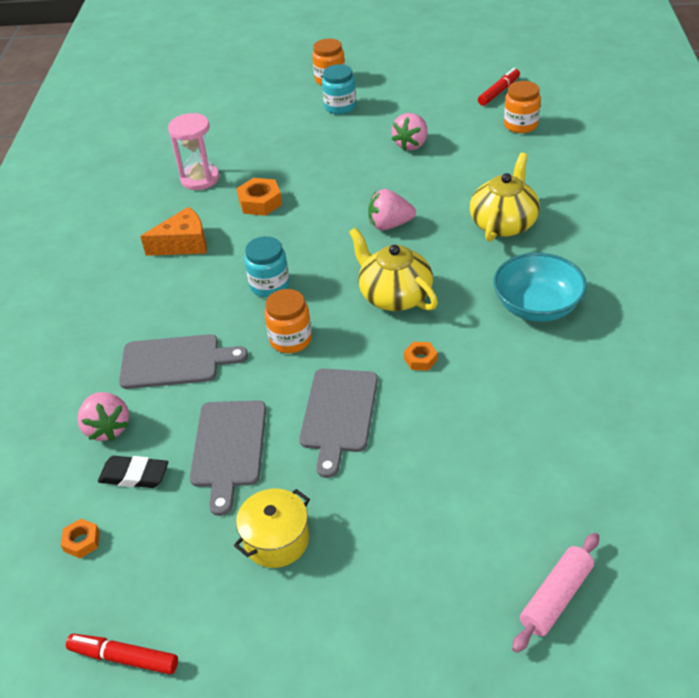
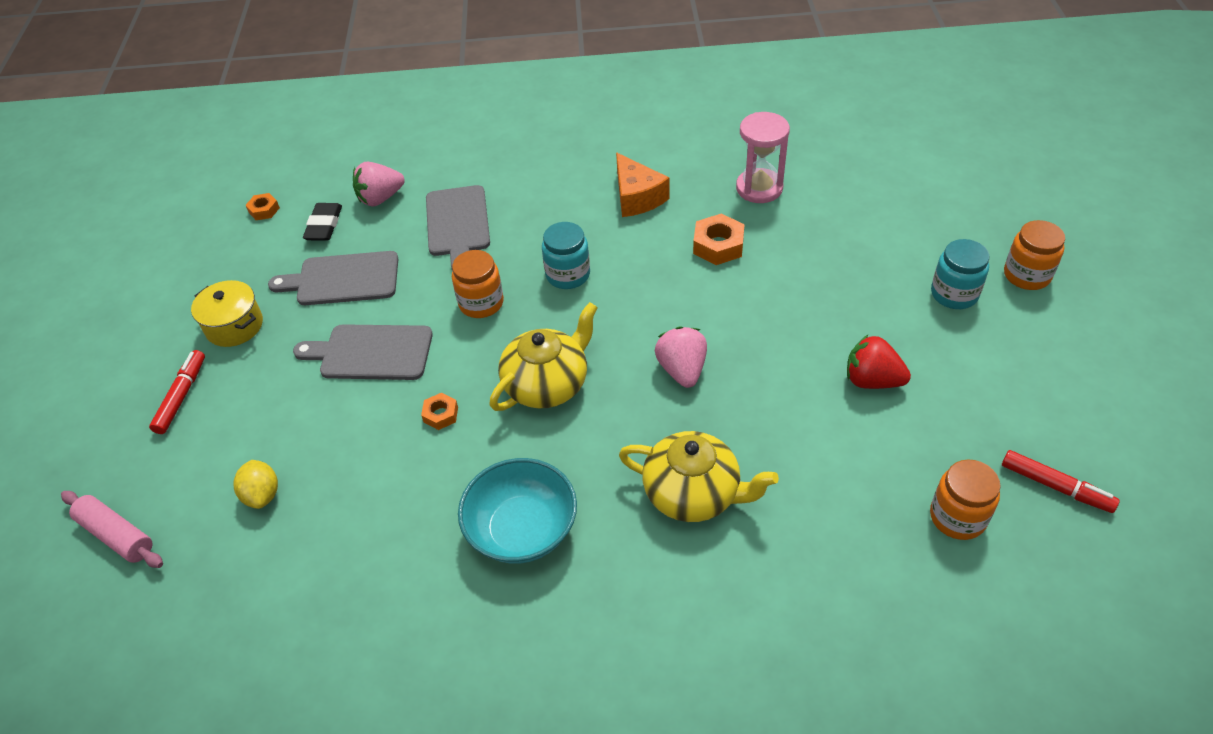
camera: 85 degrees right, 5 degrees up
red marker [66,634,178,674] -> red marker moved to [149,350,205,434]
pink strawberry [392,113,428,151] -> red strawberry [847,334,911,389]
none -> yellow lemon [233,460,278,509]

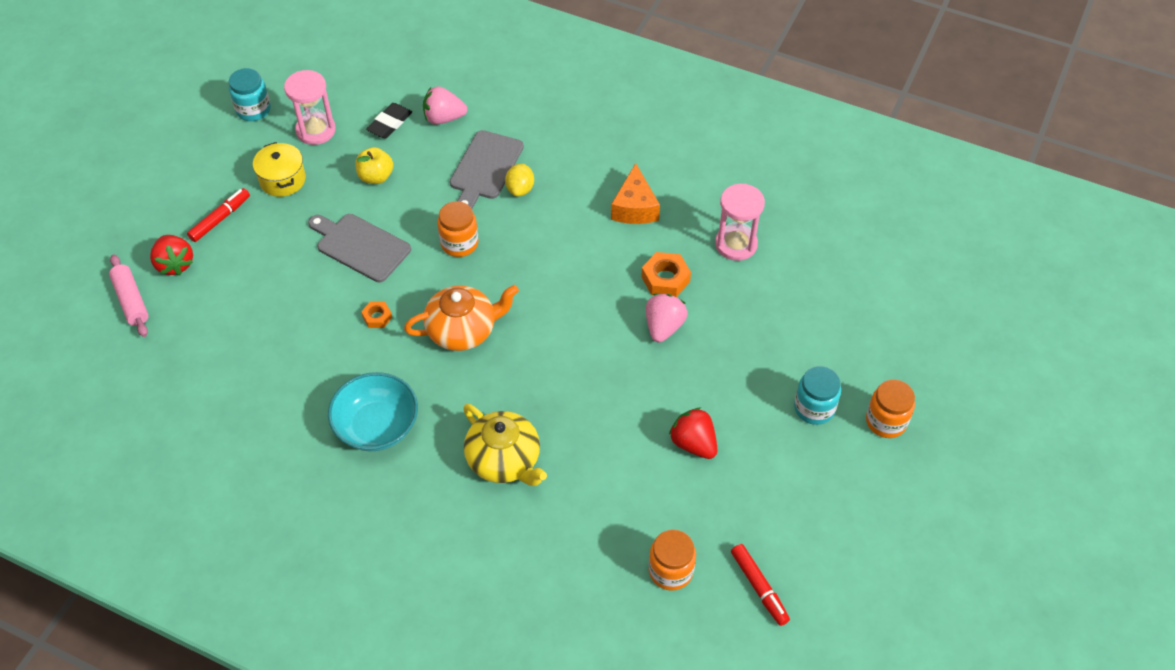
camera: 25 degrees right, 5 degrees up
yellow lemon [233,460,278,509] -> yellow lemon moved to [505,164,534,197]
orange nut [246,193,280,220] -> none
grey cutting board [268,251,398,305] -> yellow apple [355,147,393,184]
yellow teapot [489,302,598,411] -> orange teapot [404,285,519,351]
turquoise jar [542,222,590,289] -> turquoise jar moved to [229,68,271,121]
pink strawberry [655,326,707,388] -> pink strawberry moved to [646,294,688,343]
none -> red strawberry [150,235,193,276]
none -> pink hourglass [284,70,336,145]

